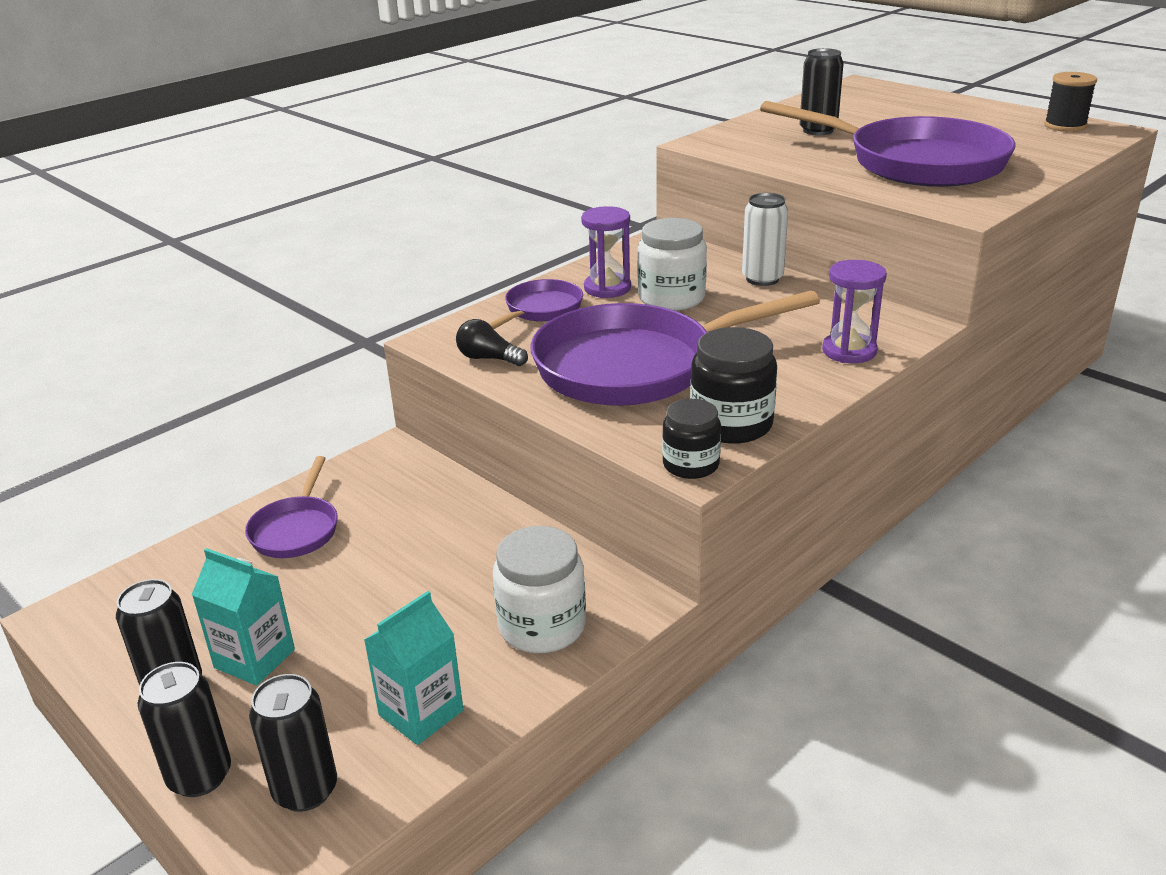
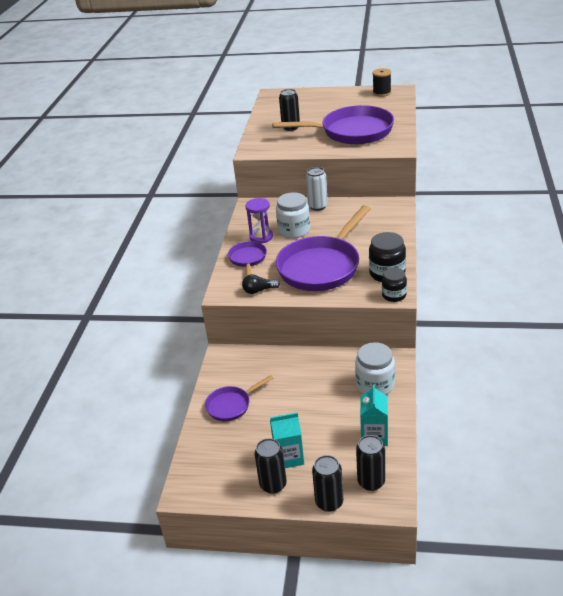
camera: 35 degrees left, 5 degrees up
purple pan [245,456,337,558] -> purple pan turned 90 degrees clockwise [205,375,273,421]
purple hourglass [822,260,887,363] -> none

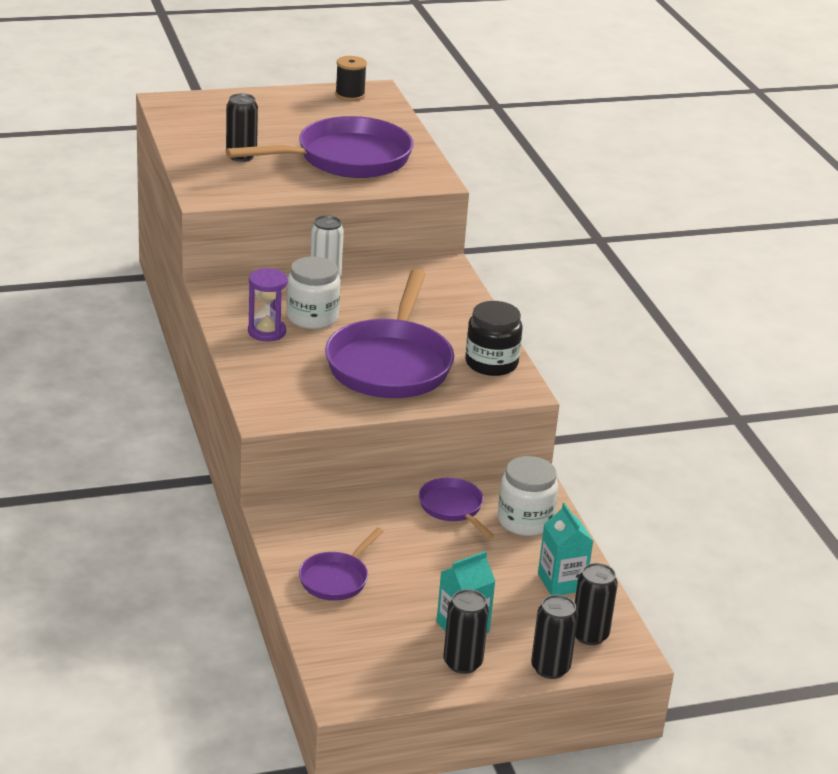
camera: 30 degrees left, 5 degrees down
purple pan [228,241,267,276] -> purple pan moved to [419,478,494,539]
black light bulb [242,274,280,294] -> none
black jar [382,268,407,302] -> none

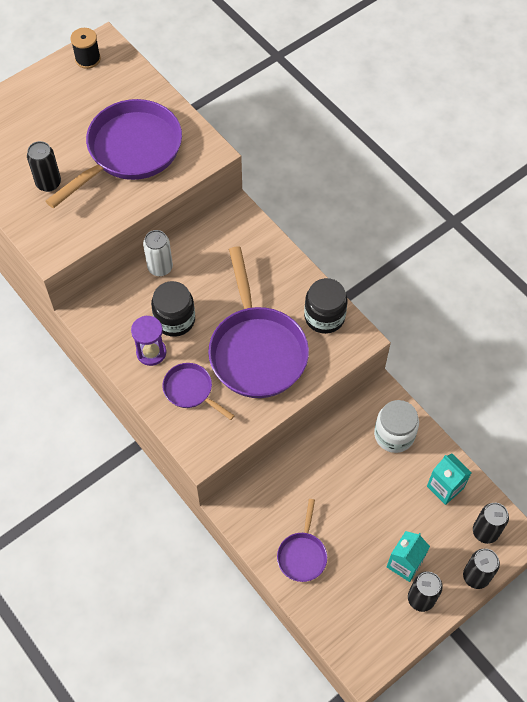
camera: 20 degrees left, 30 degrees up
white jar [287,256,340,329] -> black jar [151,281,195,337]
purple pan [419,478,494,539] -> purple pan moved to [162,363,235,420]

